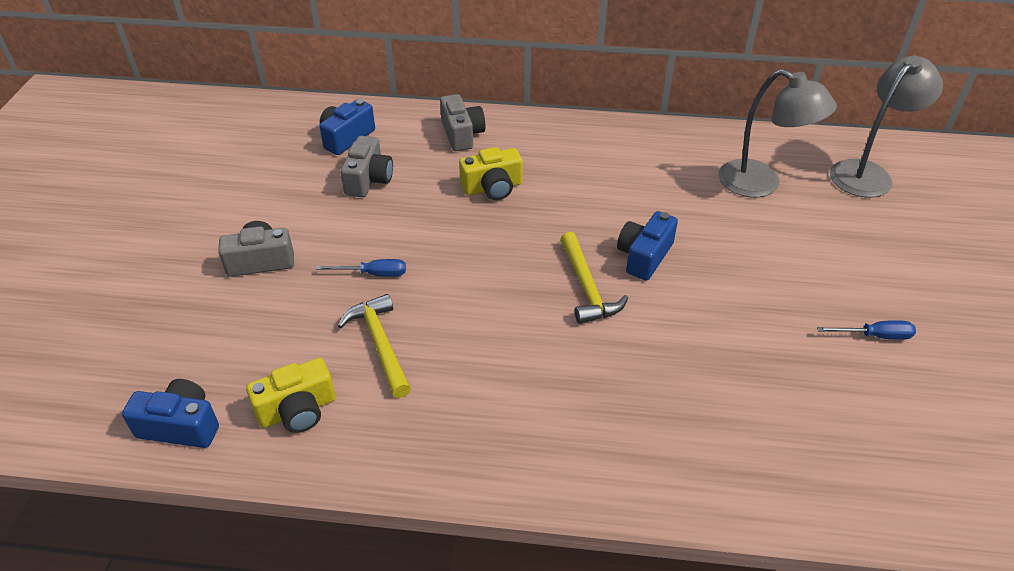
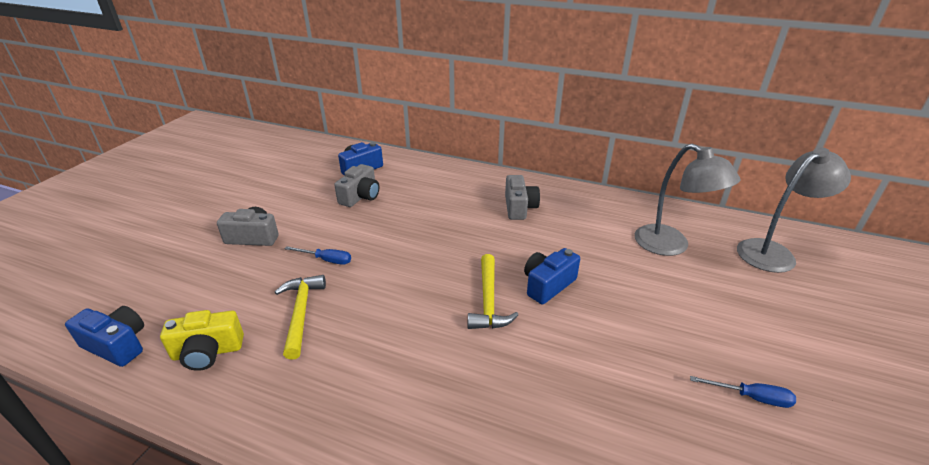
camera: 15 degrees right, 10 degrees down
grey camera [440,94,486,151] -> grey camera moved to [505,175,540,220]
yellow camera [459,147,523,200] -> none

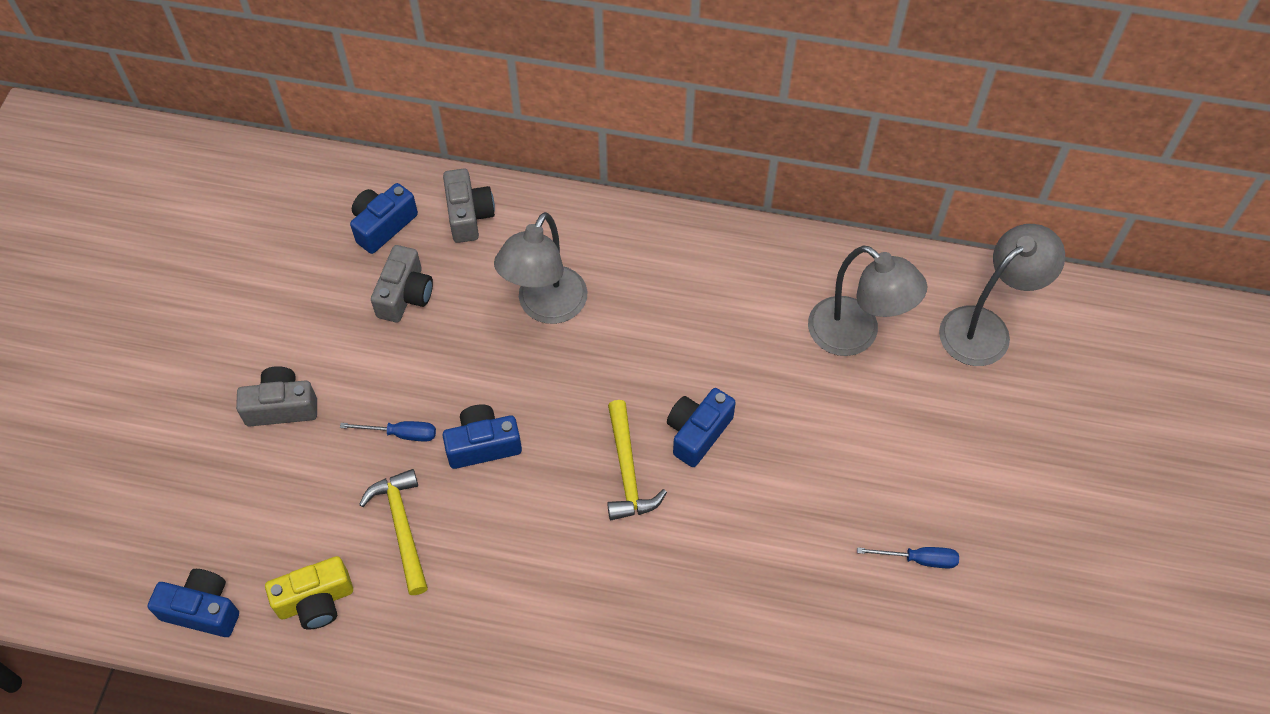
camera: 10 degrees left, 25 degrees up
grey camera [505,175,540,220] -> grey camera moved to [443,168,495,243]
none -> blue camera [442,404,522,469]
none -> grey lamp [494,212,587,324]

